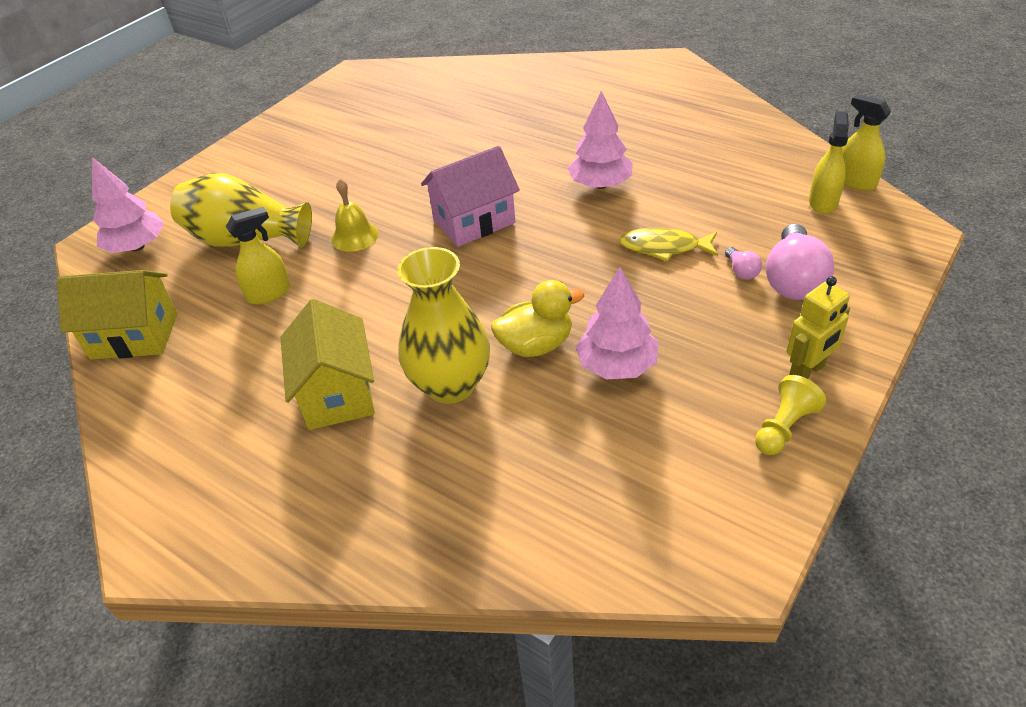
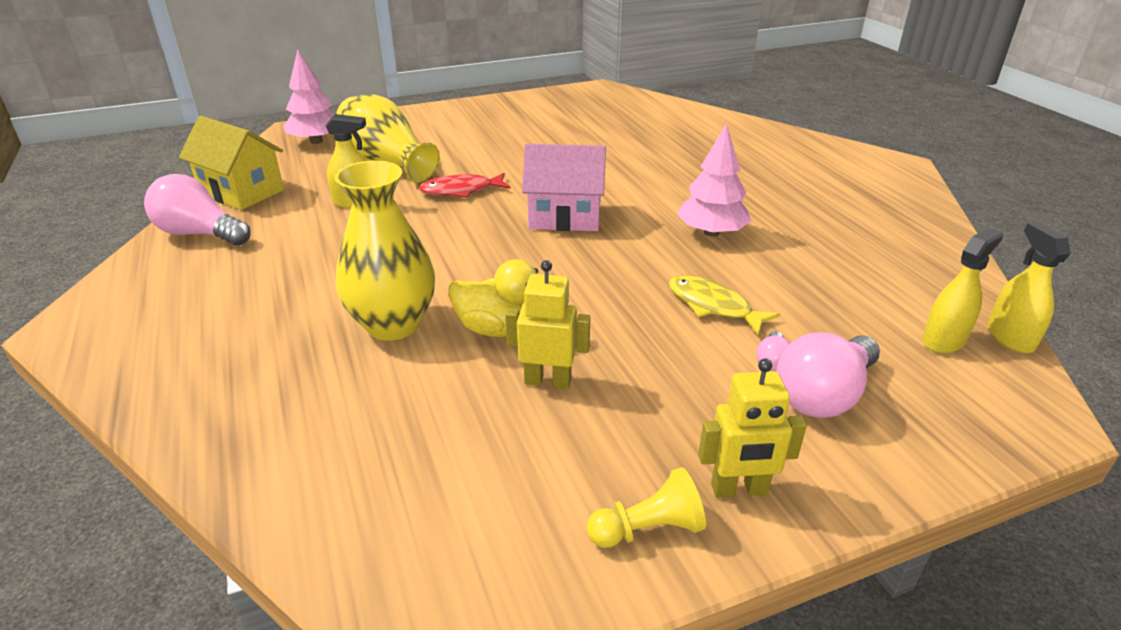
camera: 30 degrees right, 10 degrees down
yellow house [280,299,375,430] -> none
yellow bell [331,179,379,252] -> red fish [419,173,511,198]
pink tree [576,267,658,379] -> yellow robot [505,260,590,389]
none -> pink light bulb [144,174,251,245]

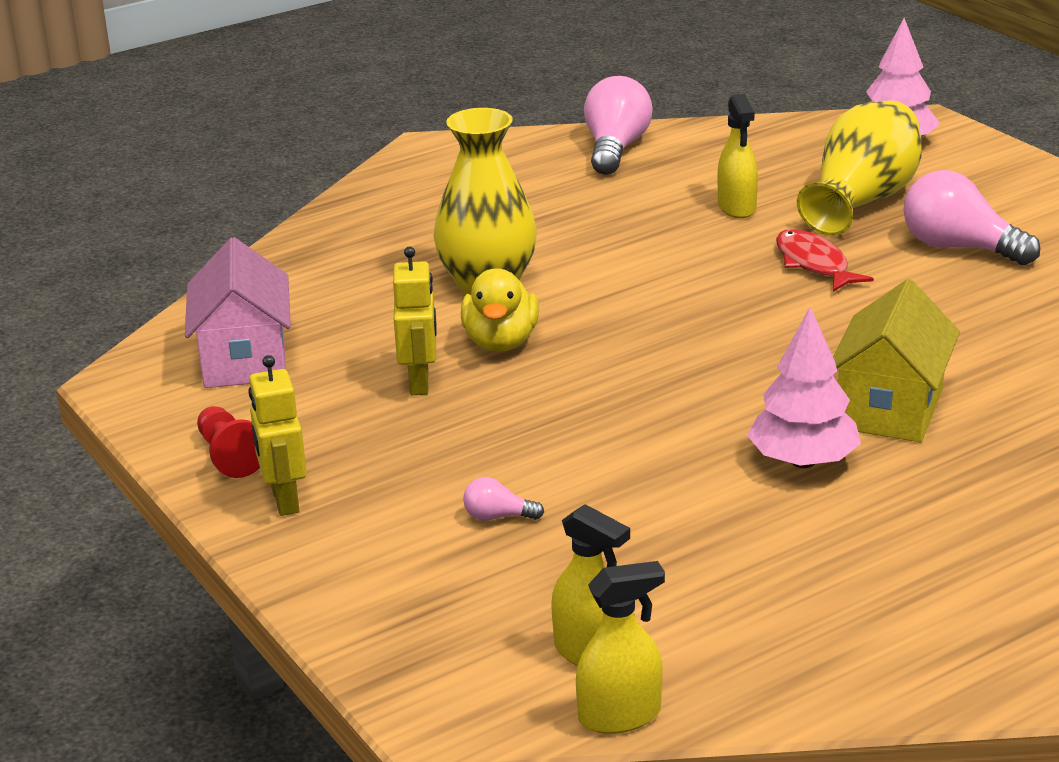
camera: 80 degrees right, 5 degrees down
yellow house [179,116,284,210] -> yellow house moved to [833,279,960,442]
pink house [522,144,606,231] -> pink house moved to [185,237,291,388]
yellow pawn [587,467,706,548] -> red pawn [197,406,260,478]
yellow fish [669,275,781,335] -> none
pink light bulb [776,332,880,418] -> pink light bulb moved to [904,170,1040,265]

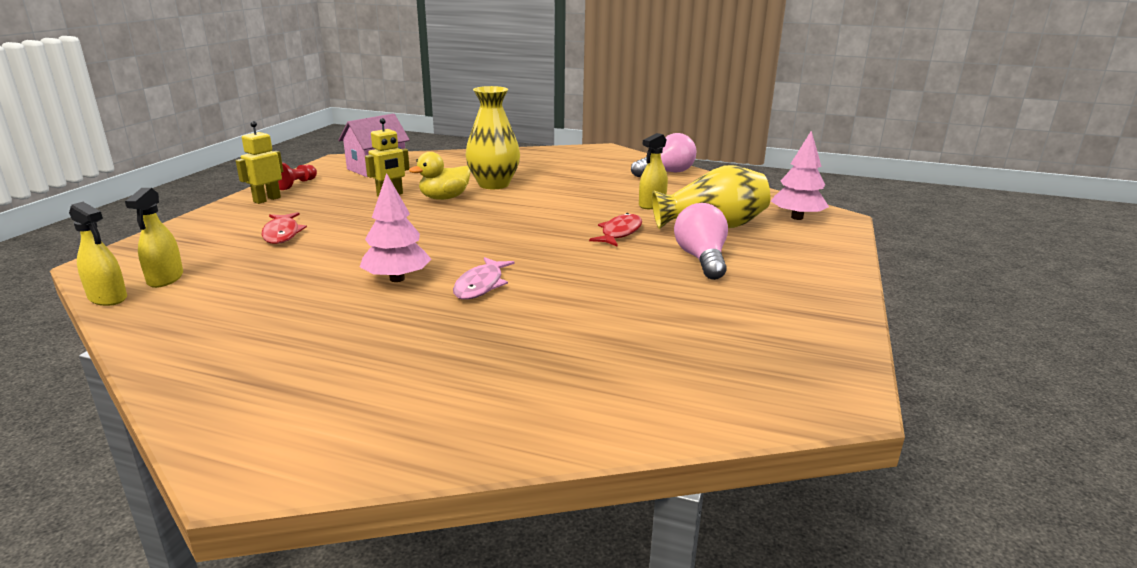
camera: 50 degrees right, 5 degrees down
pink light bulb [463,477,544,521] -> red fish [262,212,307,244]
yellow house [833,279,960,442] -> pink fish [453,257,515,300]

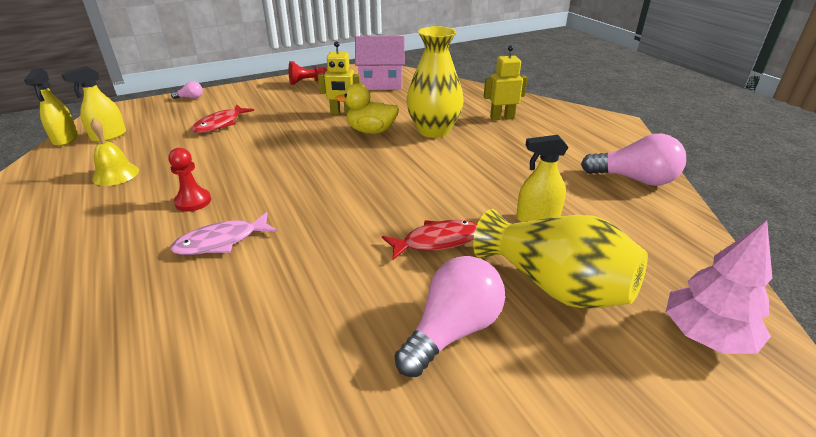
camera: 45 degrees right, 10 degrees up
yellow robot [236,121,283,204] -> yellow robot moved to [484,45,527,121]
pink tree [360,173,431,282] -> red pawn [168,148,211,212]
none -> yellow bell [91,118,139,186]
none -> pink light bulb [171,81,203,99]

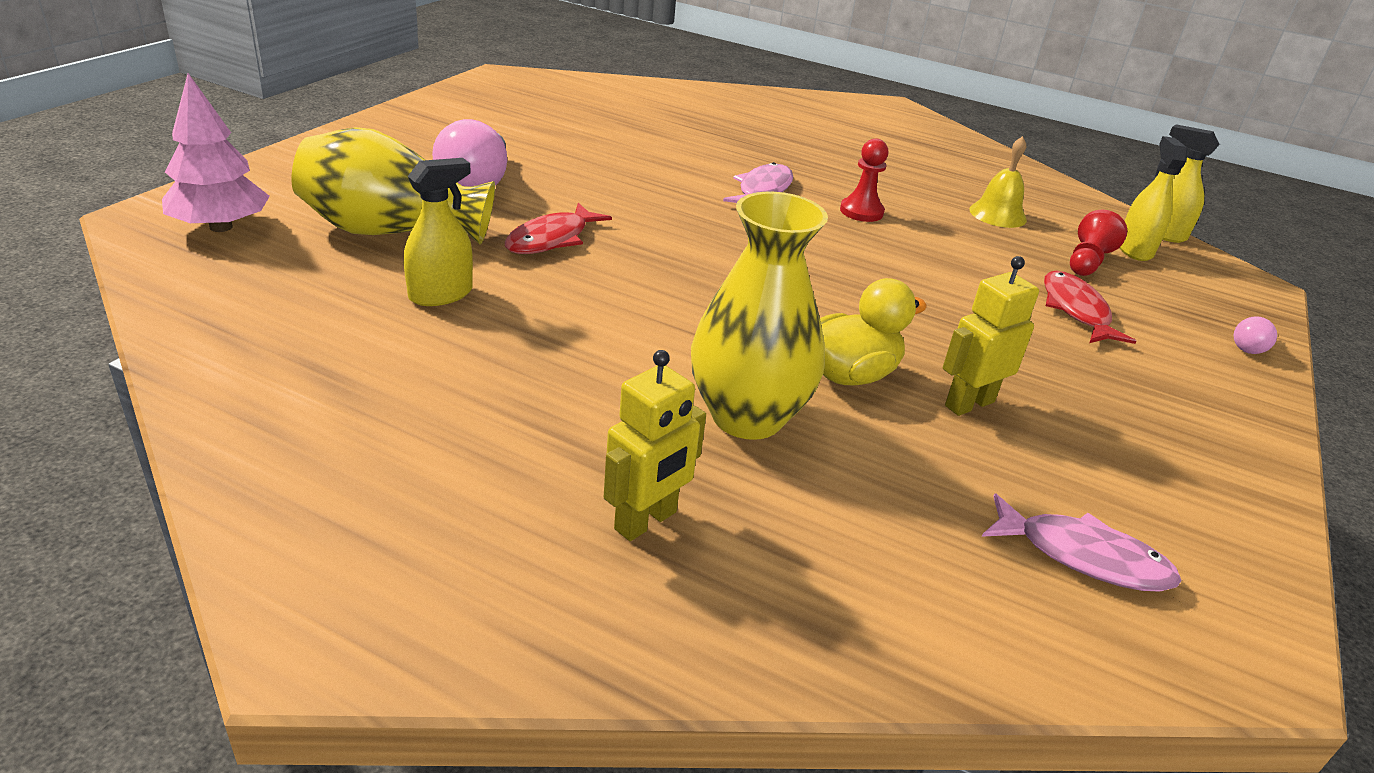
camera: 140 degrees right, 0 degrees up
red pawn [289,61,327,85] -> red pawn moved to [1070,210,1128,276]
pink house [355,36,405,90] -> pink fish [982,493,1182,592]
pink light bulb [581,133,686,186] -> none

